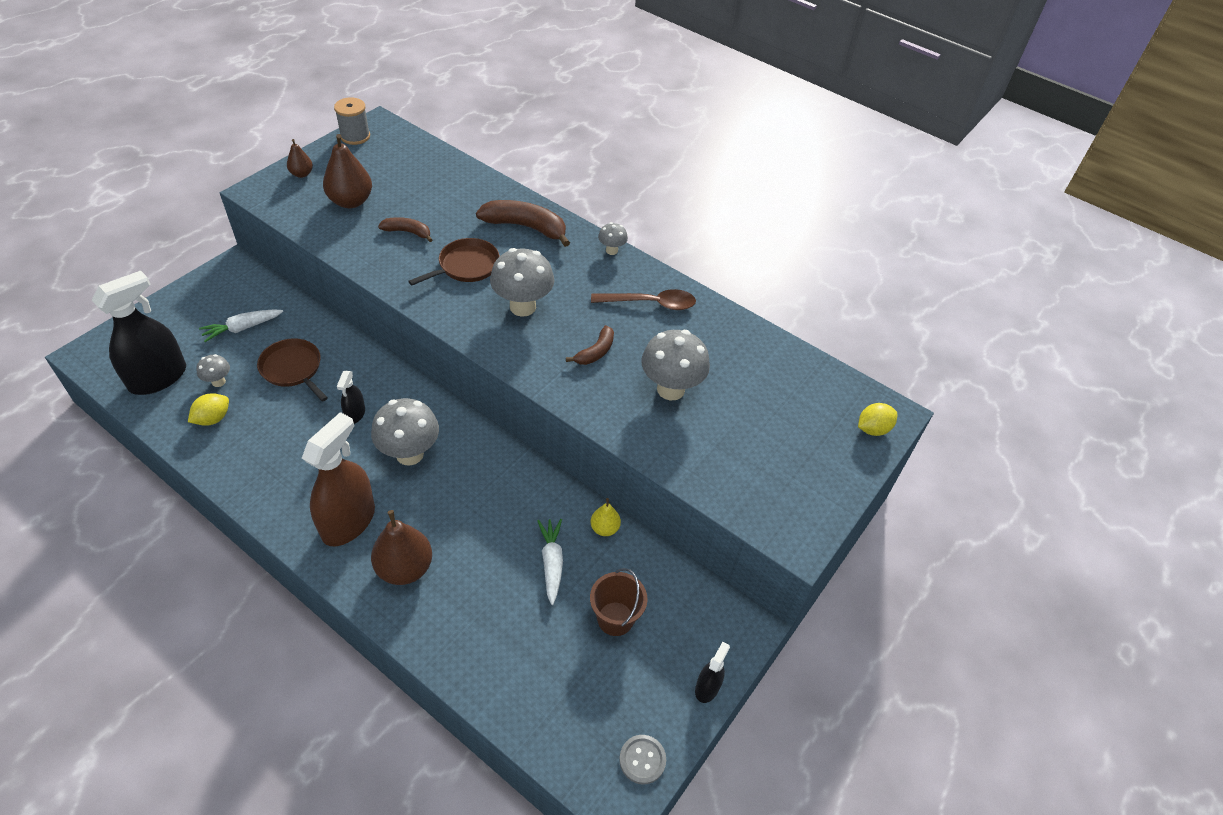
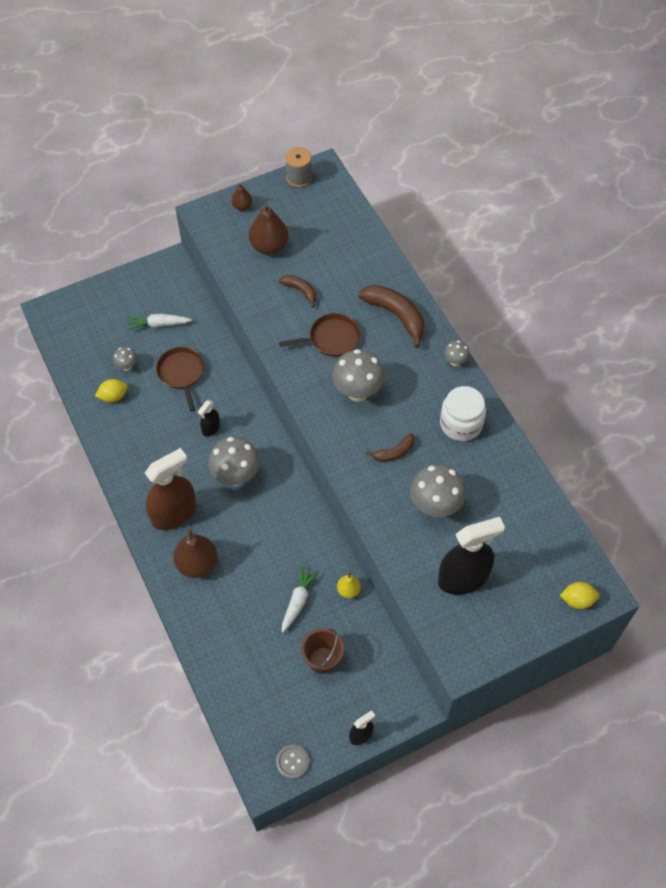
camera: 30 degrees right, 10 degrees up
black spray bottle [92,271,186,395] -> black spray bottle moved to [438,517,505,595]
brown spoon [591,289,696,310] -> white jar [440,386,486,441]

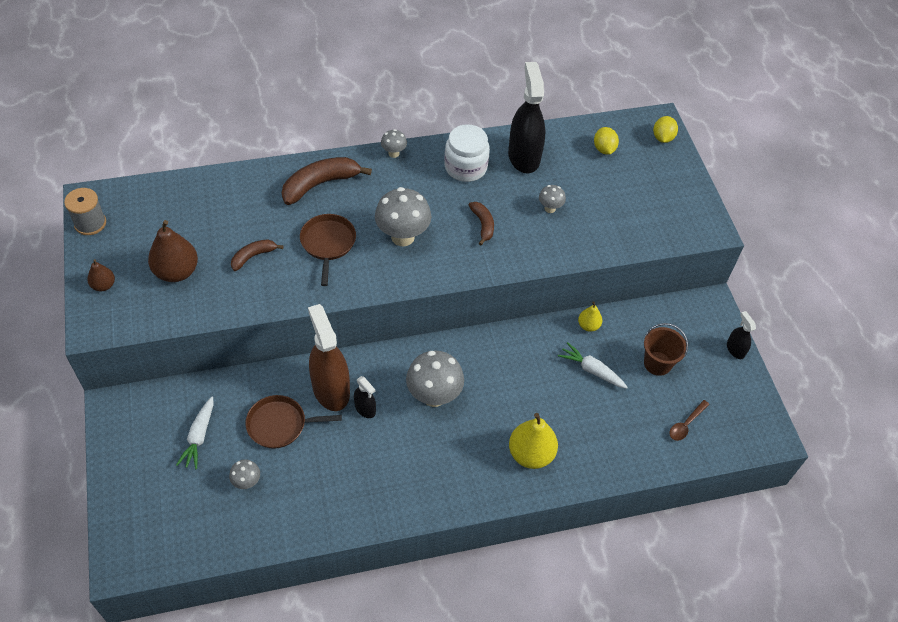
camera: 80 degrees left, 5 degrees down
yellow lemon [95,379,128,402] -> yellow lemon moved to [594,127,619,154]
brown spray bottle [145,448,196,530] -> brown spray bottle moved to [308,304,350,411]
brown pear [173,528,218,578] -> yellow pear [509,413,558,469]
grey button [276,745,309,779] -> none
grey mushroom [410,464,466,517] -> grey mushroom [539,185,566,213], size x0.50
black spray bottle [438,517,505,595] -> black spray bottle moved to [508,62,546,173]
none -> brown spoon [669,400,709,441]

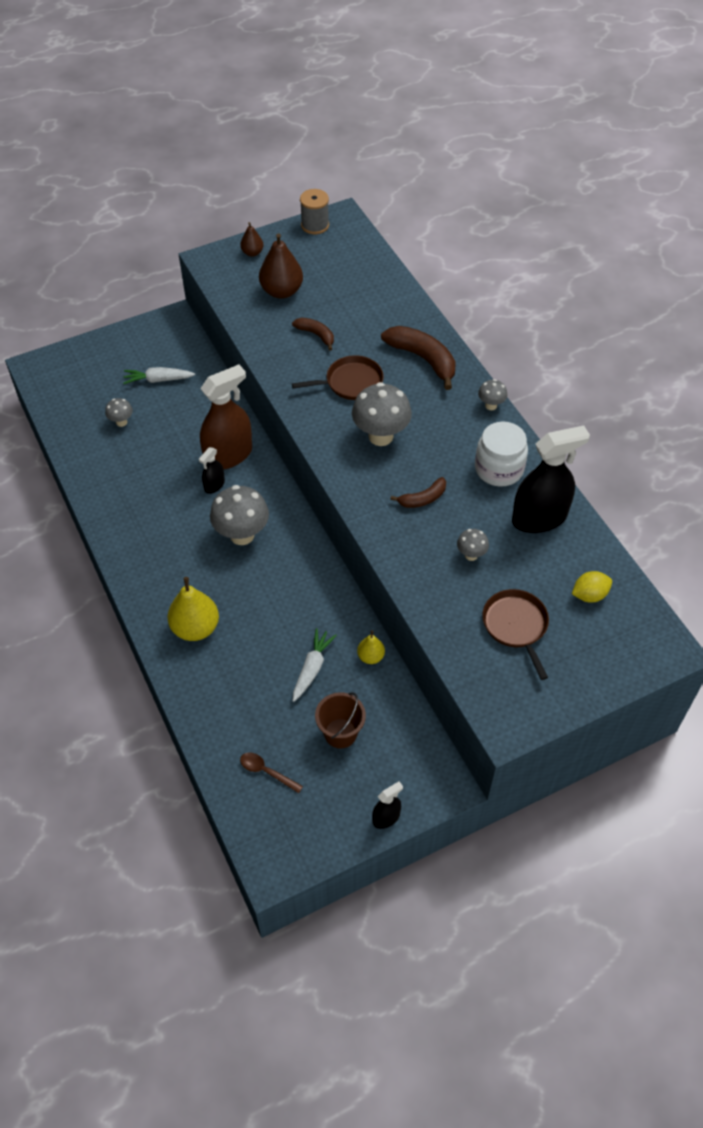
camera: 80 degrees right, 0 degrees up
brown pan [245,395,342,449] -> brown pan moved to [482,589,549,680]
yellow lemon [653,116,678,143] -> none

